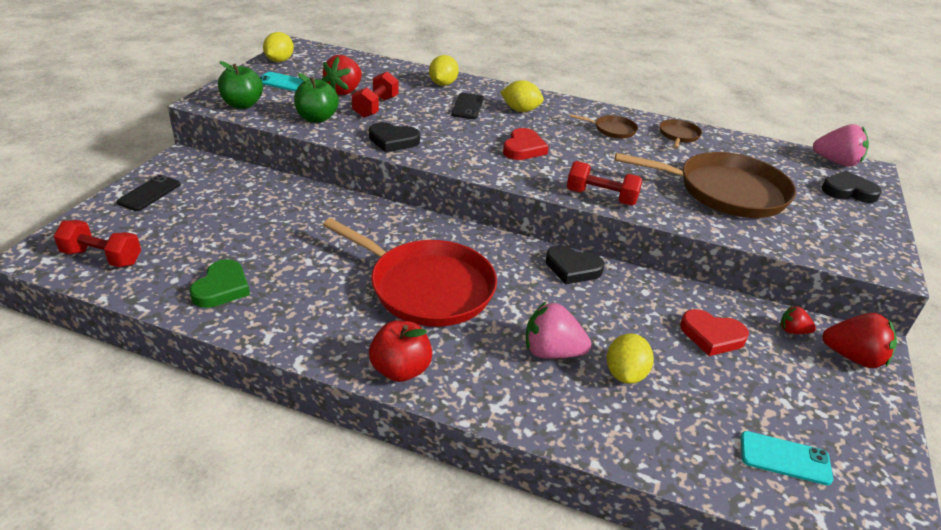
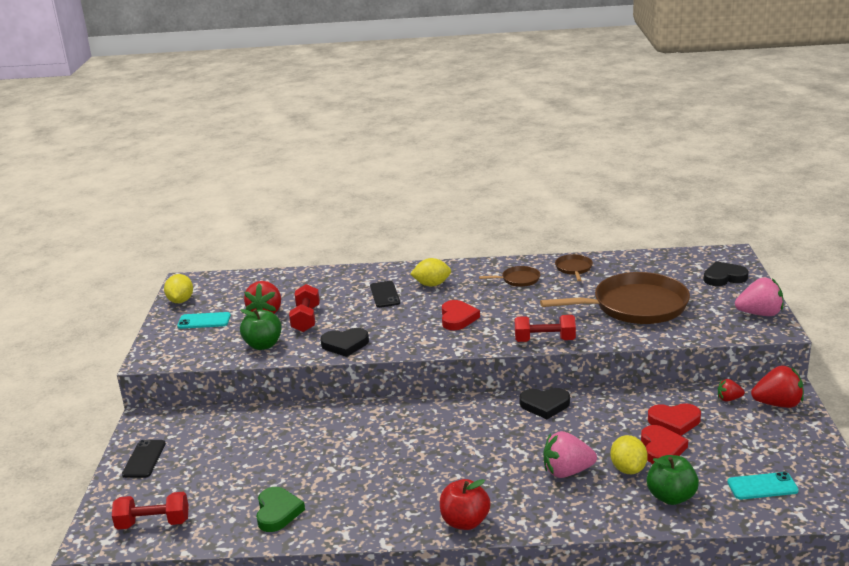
camera: 15 degrees left, 10 degrees down
green apple [218,61,263,109] -> green apple moved to [647,455,699,505]
red pan [323,218,497,327] -> none
yellow lemon [429,55,459,86] -> none
pink strawberry [813,124,869,167] -> pink strawberry moved to [735,277,783,316]
none -> red heart [641,425,688,464]

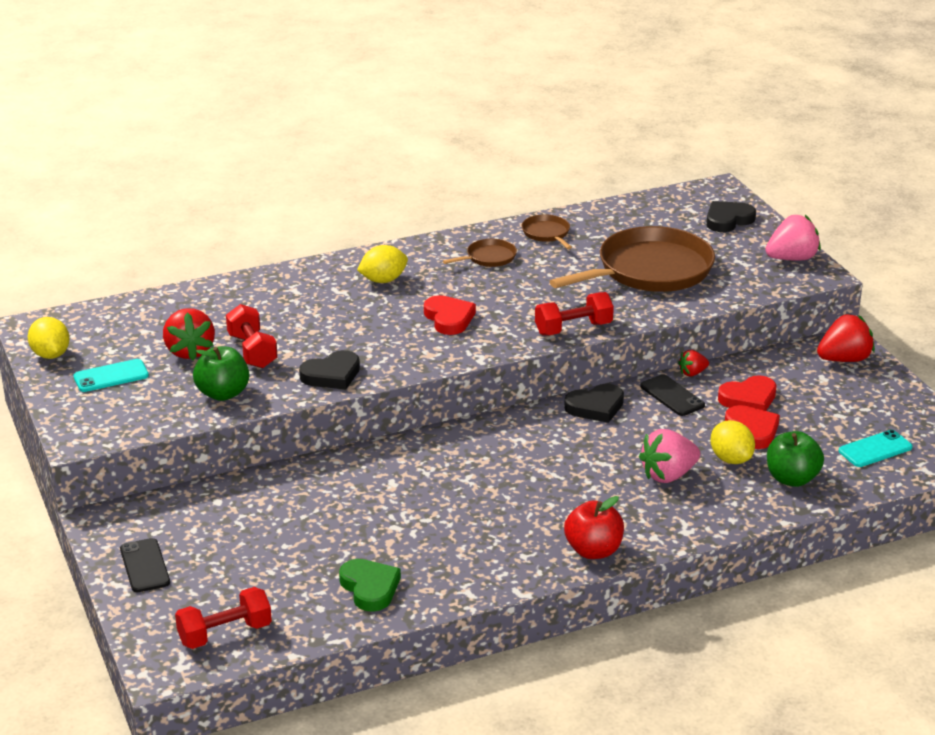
camera: 25 degrees left, 5 degrees up
black phone [370,281,400,308] -> black phone moved to [640,374,705,416]
red strawberry [717,379,745,402] -> red strawberry moved to [678,350,709,376]

